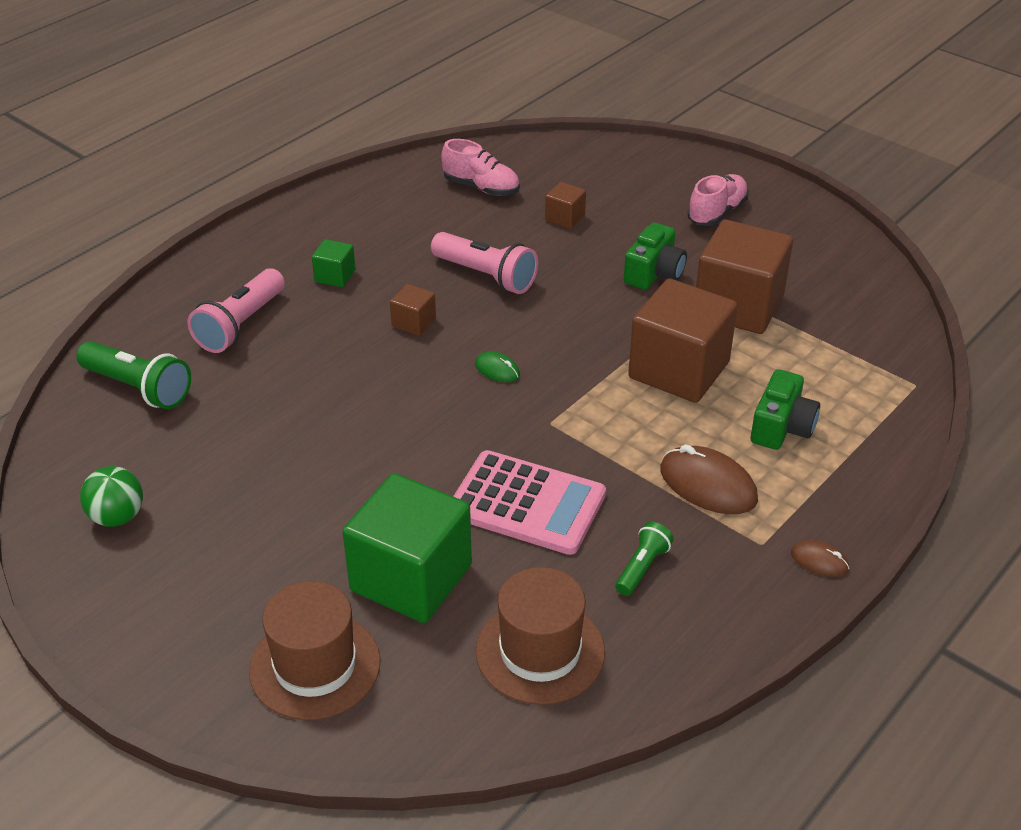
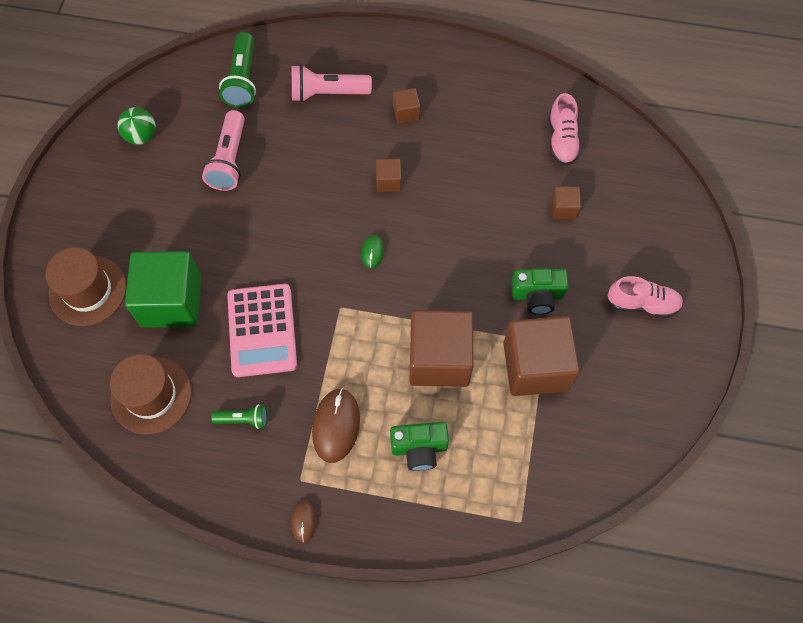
camera: 60 degrees right, 25 degrees up
green cube [312,239,356,287] -> brown cube [393,88,420,124]
pink flashlight [431,232,538,294] -> pink flashlight moved to [202,110,245,191]

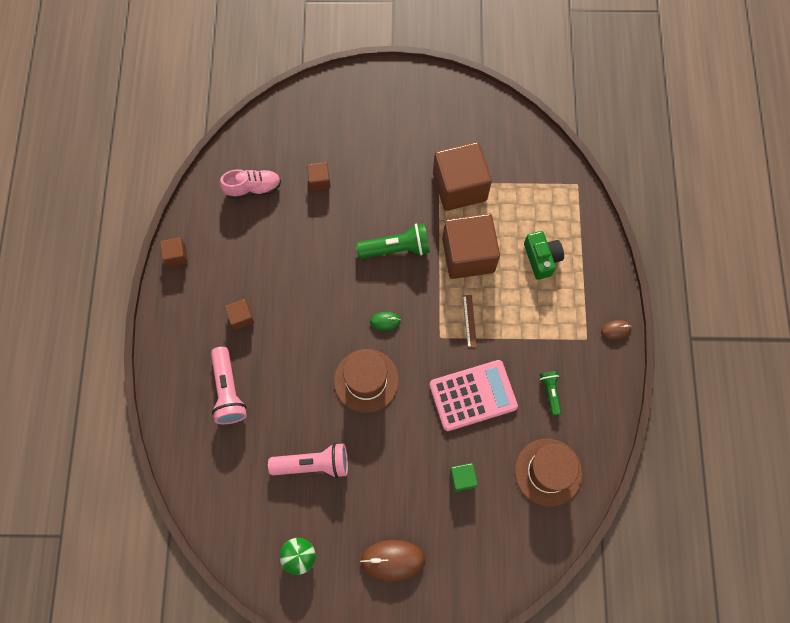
camera: 100 degrees left, 5 degrees up
brown hat [45,247,126,326] -> brown hat moved to [334,349,399,413]
green cube [125,251,202,328] -> green cube [450,463,478,492], size x0.45
green flashlight [219,32,256,108] -> green flashlight moved to [356,223,430,259]
brown mouse [312,388,360,463] -> brown mouse moved to [360,540,425,582]
brown cube [376,159,401,192] -> brown cube moved to [160,237,188,267]
green camera [511,268,568,315] -> none
pink shoe [607,276,683,318] -> none
none -> brown ruler [463,295,477,348]

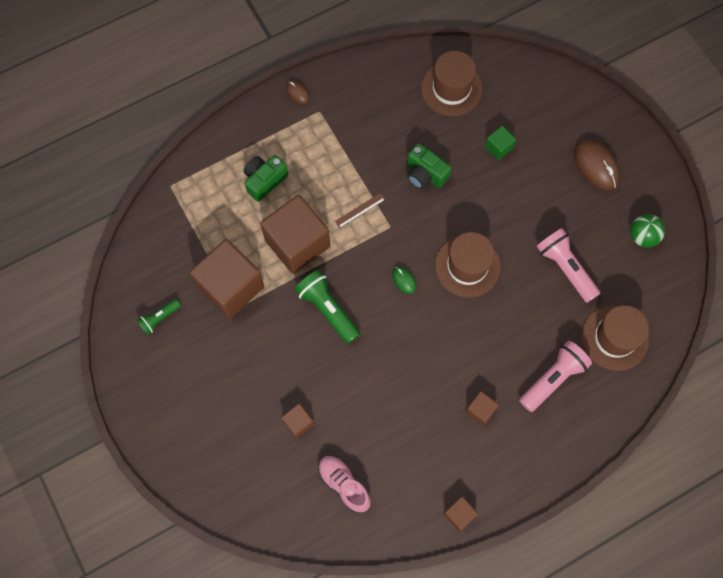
camera: 120 degrees left, 0 degrees up
pink calculator [429,360,518,431] -> green camera [407,143,452,189]
green flashlight [540,371,562,416] -> green flashlight moved to [137,299,181,335]
none -> brown hat [582,305,649,371]

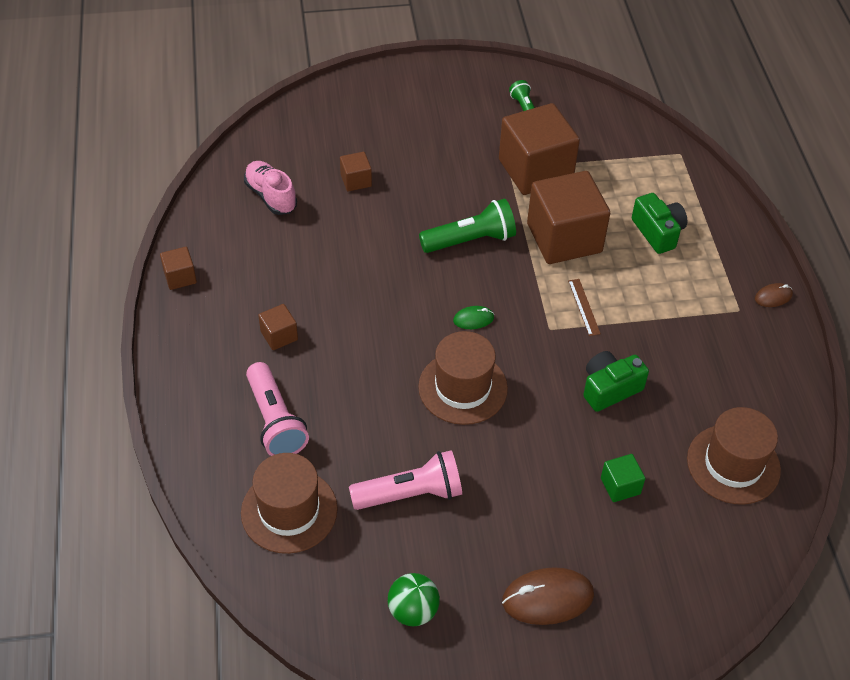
camera: 110 degrees right, 20 degrees down
pink shoe [318,455,371,513] -> pink shoe turned 105 degrees counterclockwise [244,161,297,215]

